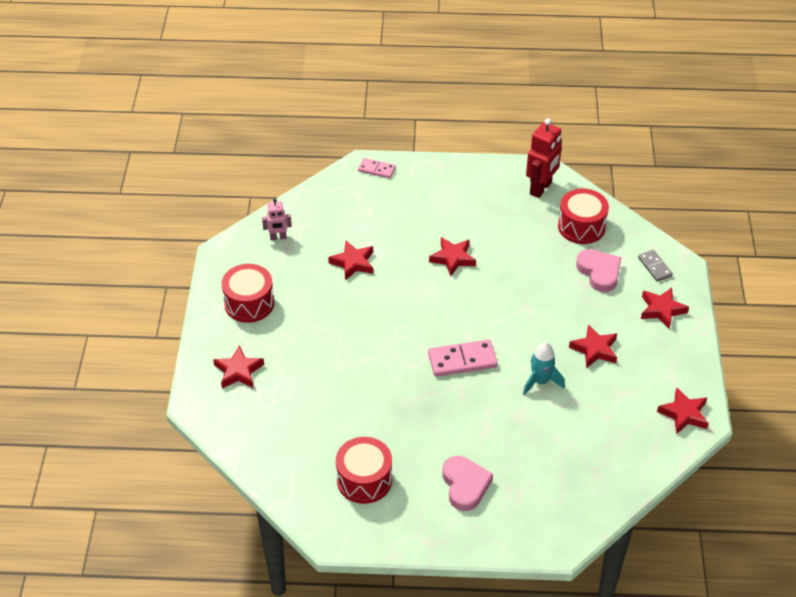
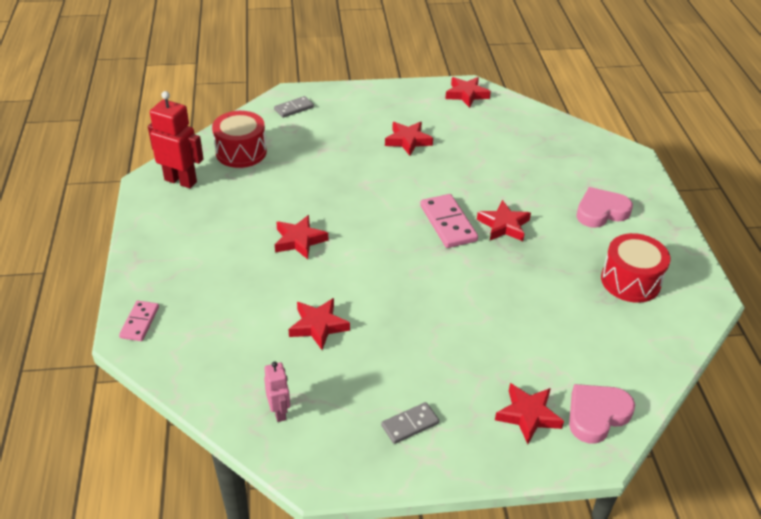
camera: 100 degrees left, 5 degrees down
red drum [222,264,274,323] -> grey domino [381,402,439,444]
turquoise rocket [523,342,565,395] -> none
pink heart [576,249,622,292] -> pink heart moved to [569,384,635,444]
red star [641,288,689,329] -> red star moved to [477,200,531,241]

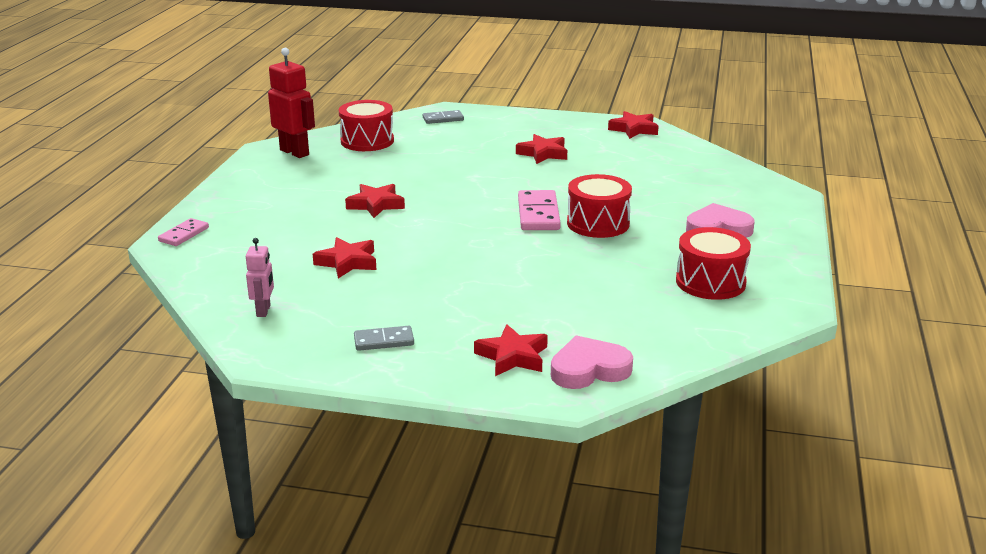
camera: 20 degrees right, 15 degrees down
red star [477,200,531,241] -> red drum [567,174,632,238]

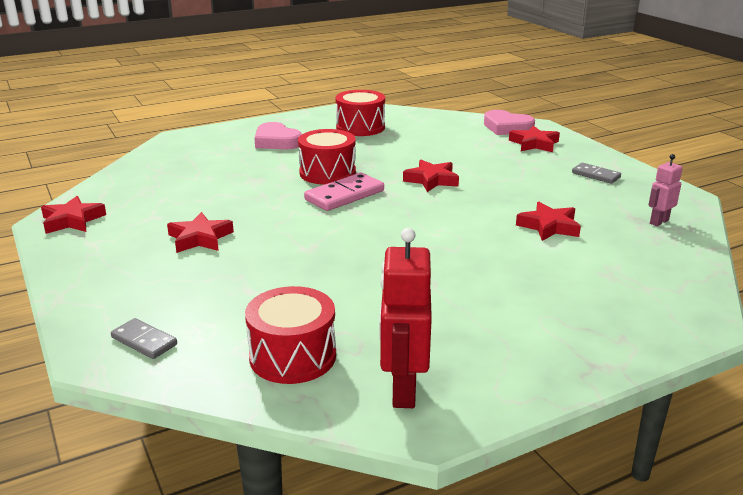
camera: 130 degrees left, 0 degrees up
pink domino [158,218,209,246] -> none
red star [345,184,405,218] -> red star moved to [403,160,459,192]

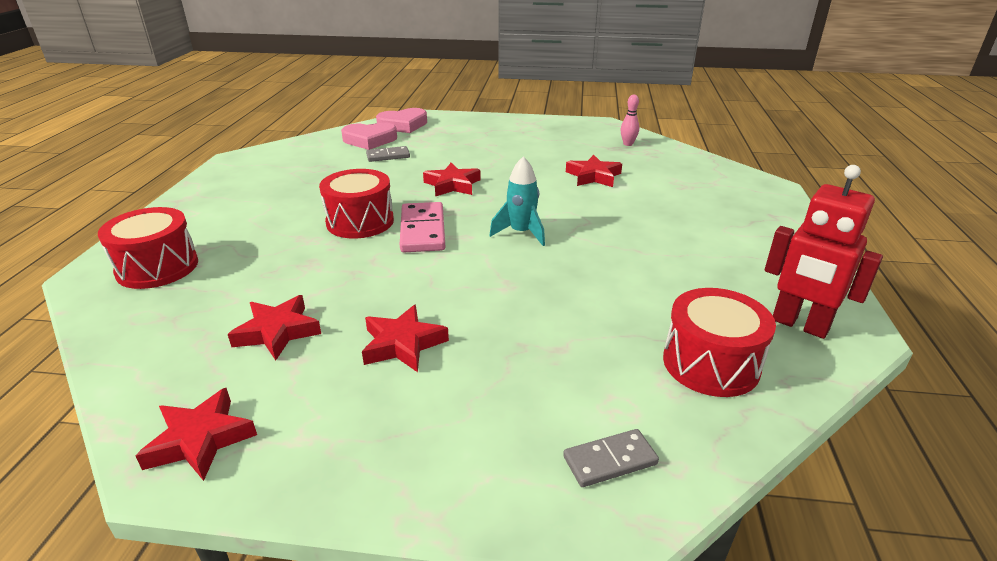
camera: 55 degrees left, 5 degrees up
pink heart [254,122,302,149] -> pink heart moved to [341,122,397,150]
red drum [335,90,385,136] -> red drum moved to [98,207,198,289]
red star [509,126,560,152] -> red star moved to [228,295,321,360]
grey domino [572,163,621,184] -> grey domino moved to [366,146,410,162]
pink robot [648,154,683,226] -> pink bowling pin [620,95,639,146]
none -> turquoise rocket [489,156,545,246]

